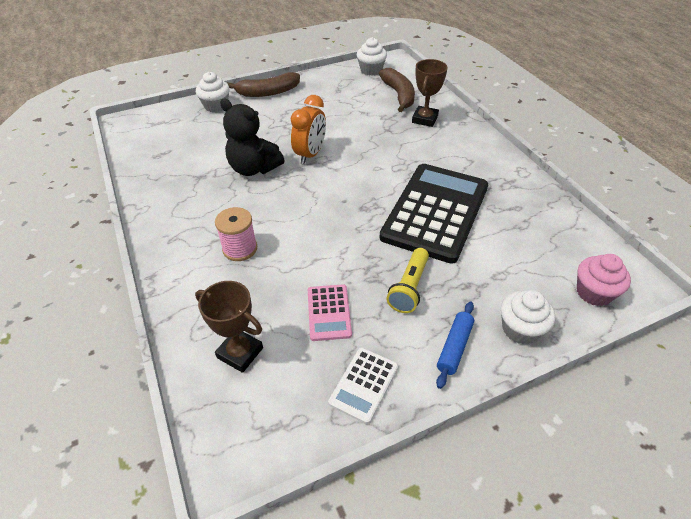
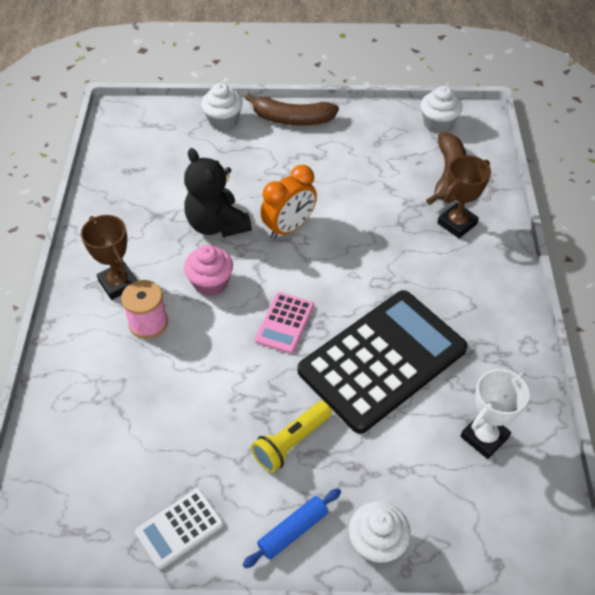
camera: 25 degrees right, 5 degrees up
brown trophy [195,281,263,373] -> brown trophy moved to [81,215,137,300]
pink calculator [308,284,352,341] -> pink calculator moved to [255,292,314,354]
pink cupcake [577,254,631,306] -> pink cupcake moved to [184,245,233,296]
none -> white trophy [460,369,529,459]

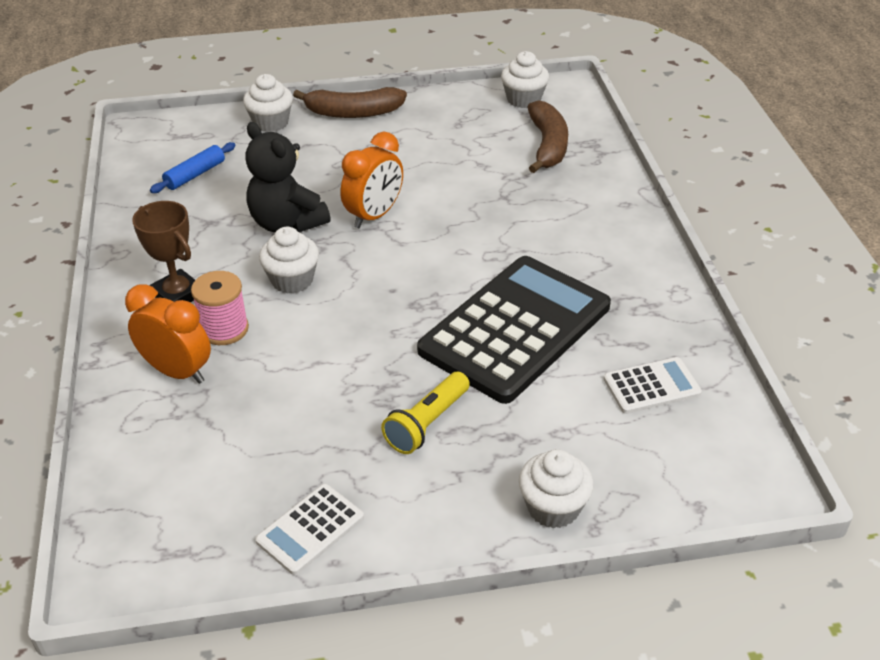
camera: 10 degrees left, 10 degrees down
pink cupcake [184,245,233,296] -> white cupcake [259,227,319,294]
blue rolling pin [243,488,341,568] -> blue rolling pin moved to [150,142,236,193]
pink calculator [255,292,314,354] -> none
brown trophy [437,155,491,238] -> none
white trophy [460,369,529,459] -> white calculator [604,357,702,414]
none -> orange clock [125,284,211,384]

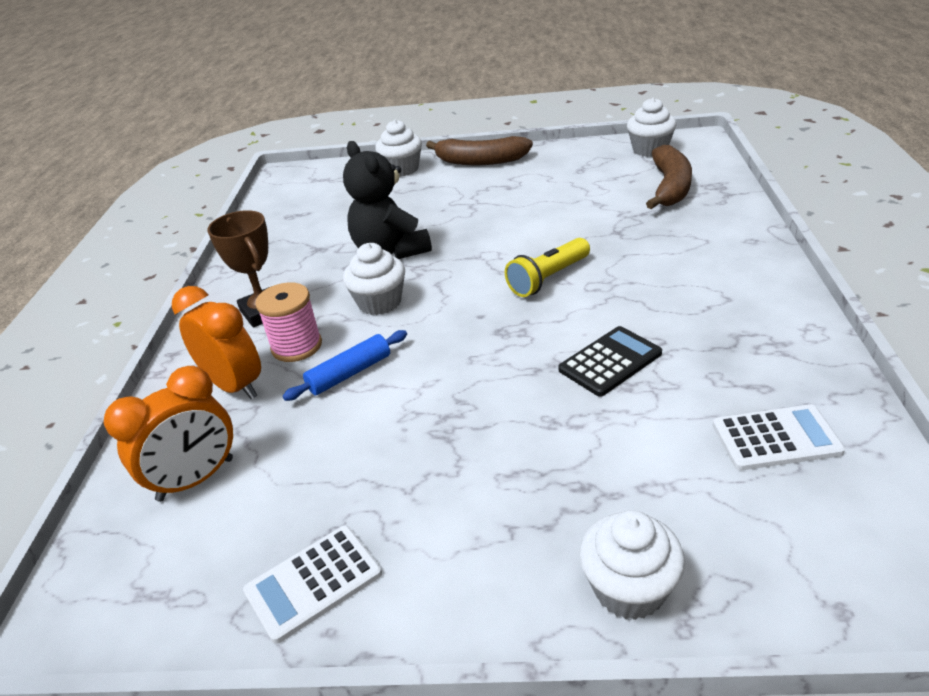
camera: 15 degrees right, 5 degrees down
blue rolling pin [150,142,236,193] -> blue rolling pin moved to [283,330,407,401]
orange clock [340,132,403,228] -> orange clock moved to [104,366,233,502]
yellow flashlight [381,372,470,454] -> yellow flashlight moved to [505,238,590,297]
black calculator [417,256,611,404] -> black calculator [558,326,662,397], size x0.44

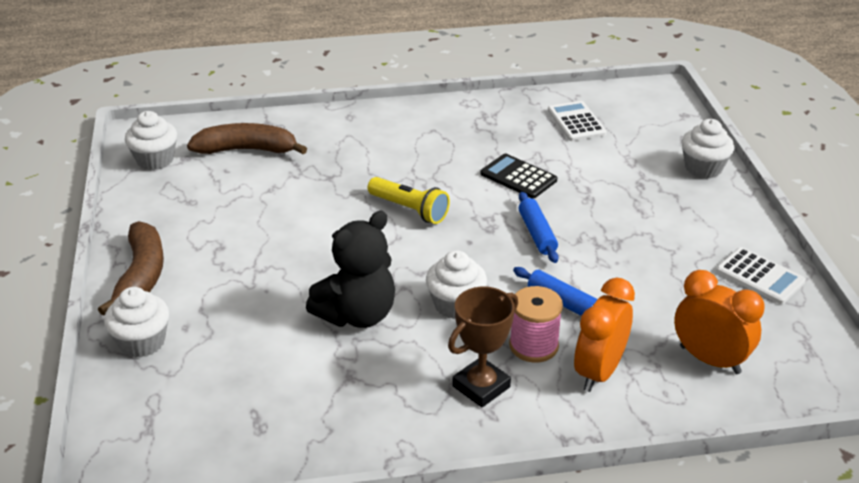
camera: 105 degrees left, 0 degrees up
none -> blue rolling pin [519,192,559,263]

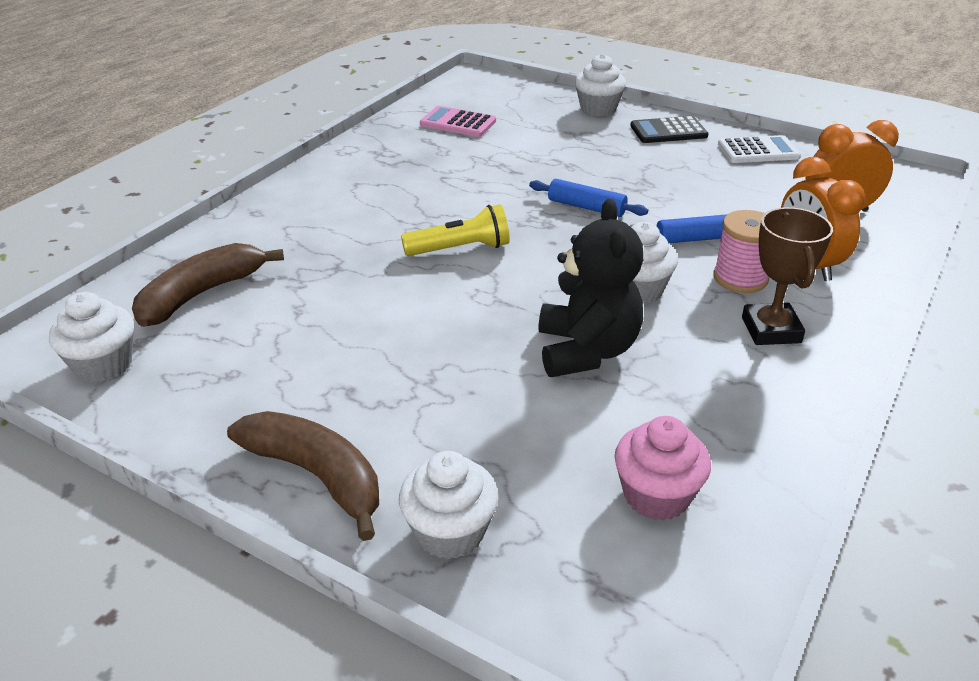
camera: 50 degrees left, 0 degrees up
black calculator [481,154,557,199] -> black calculator moved to [630,116,708,143]
white calculator [548,101,607,141] -> pink calculator [420,106,496,137]
none -> pink cupcake [615,416,711,521]

